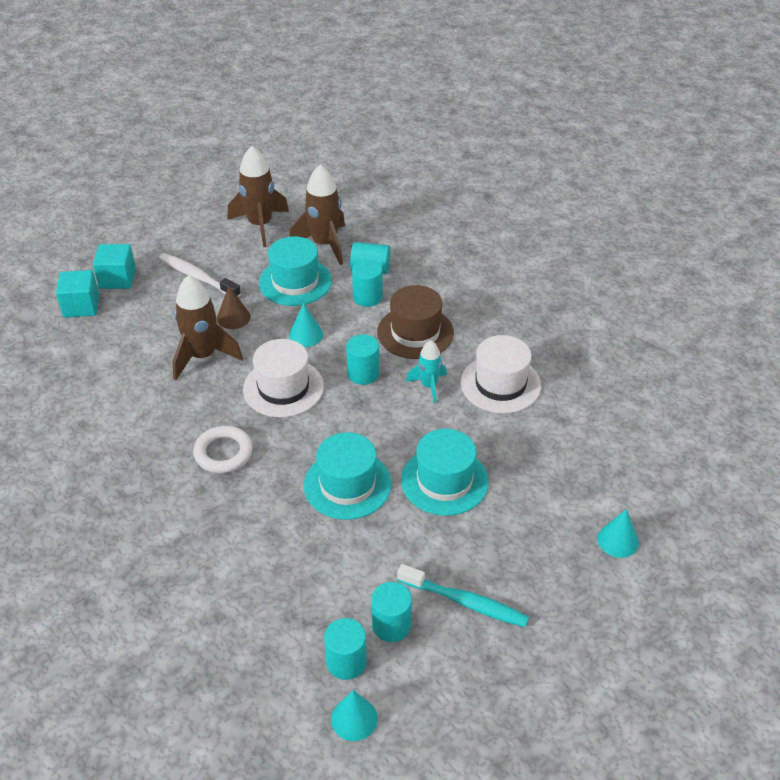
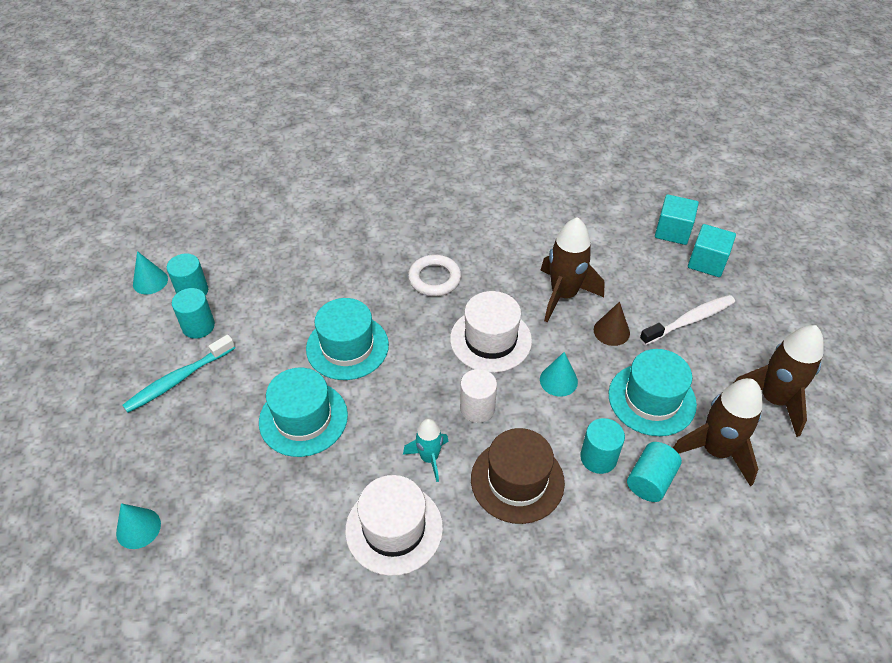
camera: 115 degrees right, 5 degrees up
turquoise cylinder [346,334,379,385] -> white cylinder [460,369,497,423]

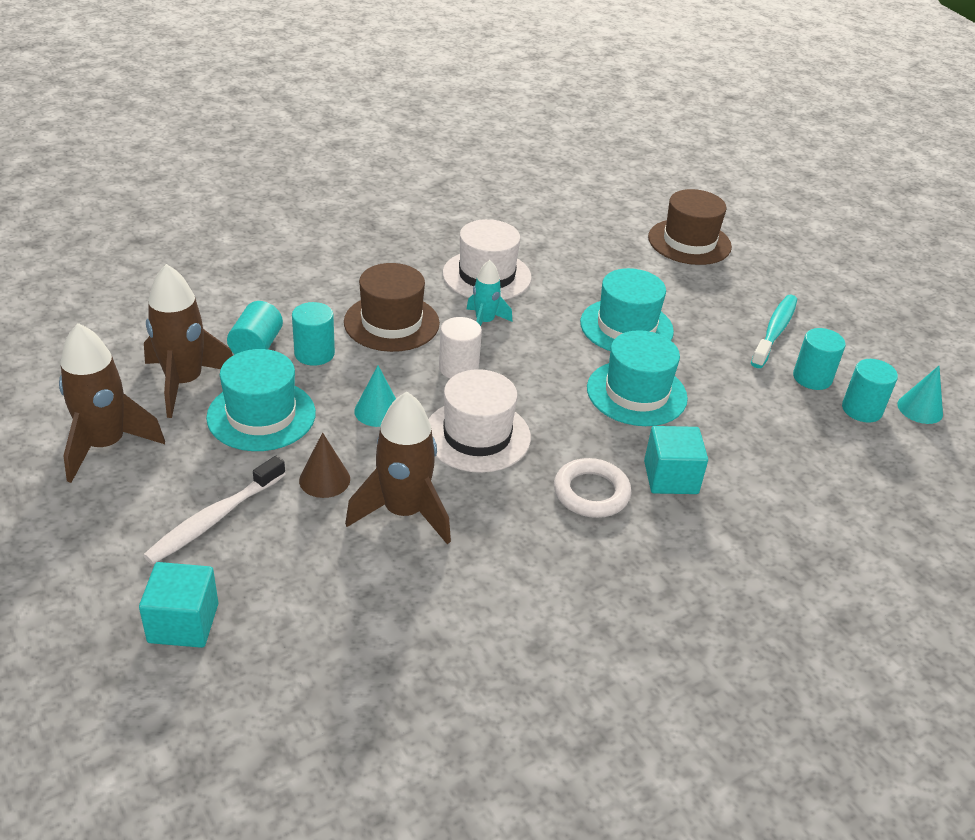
camera: 155 degrees right, 10 degrees down
turquoise cone [116,503,161,549] -> brown hat [648,189,732,265]
turquoise cube [655,194,699,245] -> turquoise cube moved to [644,426,708,494]

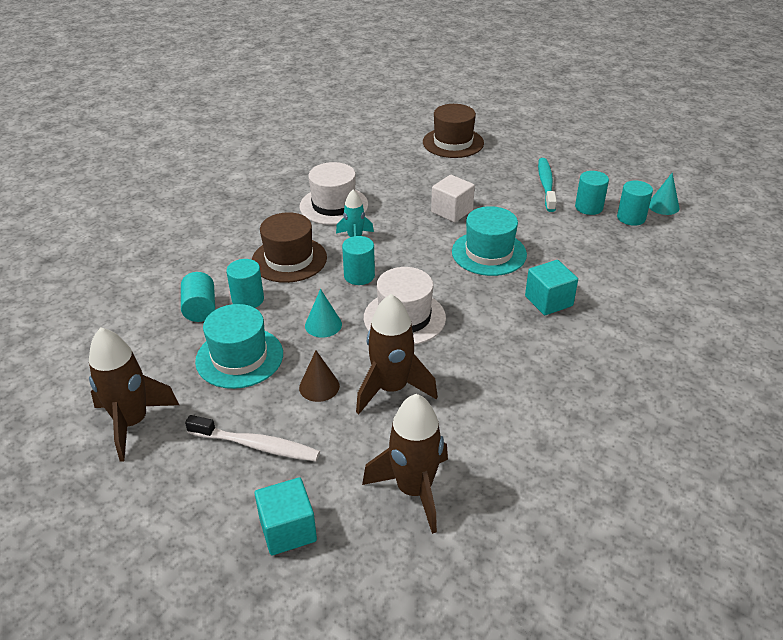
camera: 20 degrees left, 0 degrees up
white toothbrush [143,456,286,564] -> white toothbrush turned 90 degrees counterclockwise [185,415,320,461]
brown rocket [144,264,233,418] -> brown rocket moved to [362,394,448,534]
white cylinder [439,317,482,379] -> turquoise cylinder [342,236,375,285]
white ring [554,458,631,518] -> none
turquoise hat [580,268,674,351] -> white cube [431,175,475,223]

